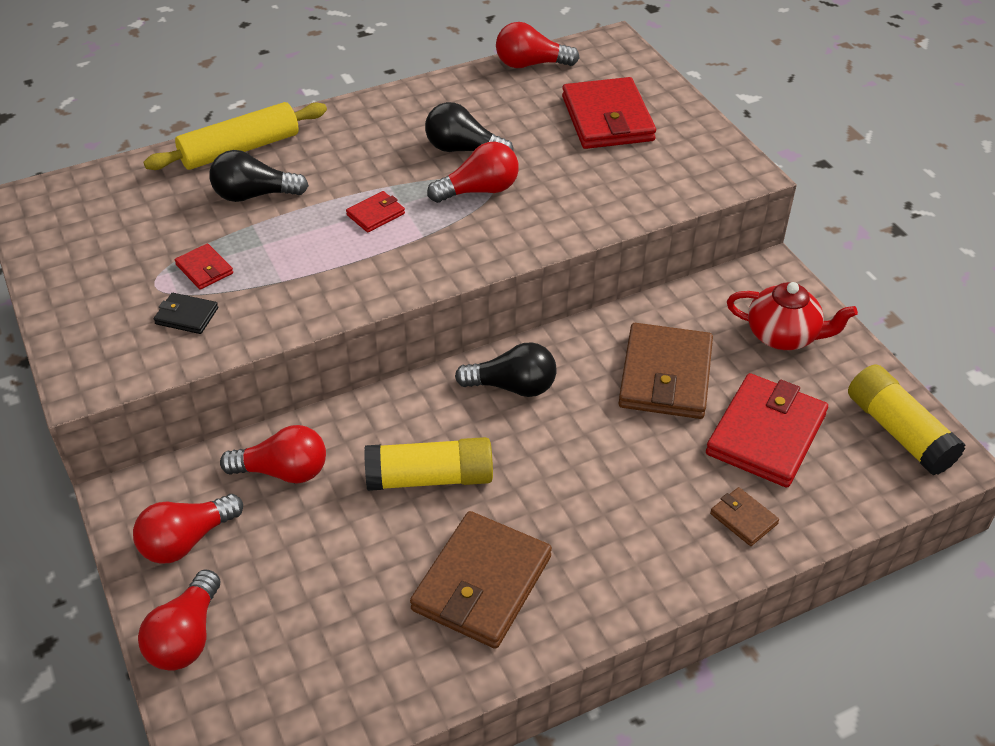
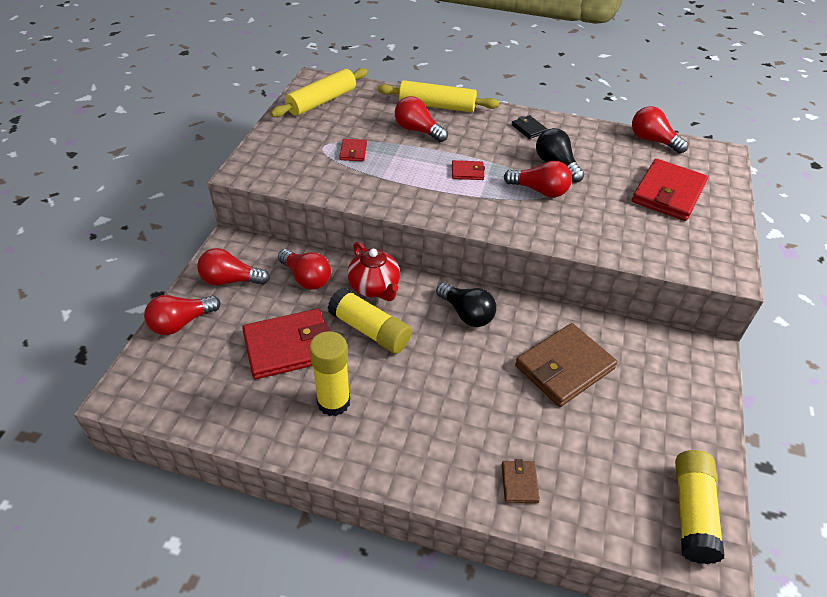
camera: 40 degrees right, 0 degrees up
black wallet [154,293,218,334] -> black wallet moved to [512,115,548,139]
black light bulb [209,150,309,202] -> red light bulb [395,96,448,142]
brown wallet [410,511,552,649] -> yellow glue stick [309,331,350,416]
red wallet [706,373,828,488] -> red wallet moved to [242,309,330,379]
red teapot [727,282,858,350] -> red teapot moved to [347,242,400,301]
none -> yellow rolling pin [270,68,368,117]

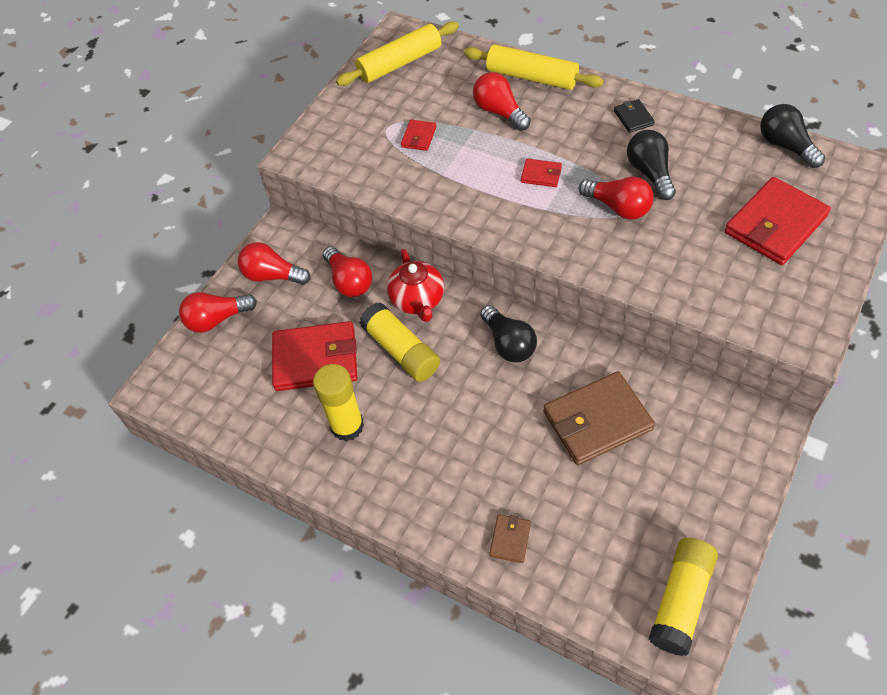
camera: 20 degrees right, 10 degrees up
red light bulb [632,106,688,153] -> black light bulb [760,104,825,168]

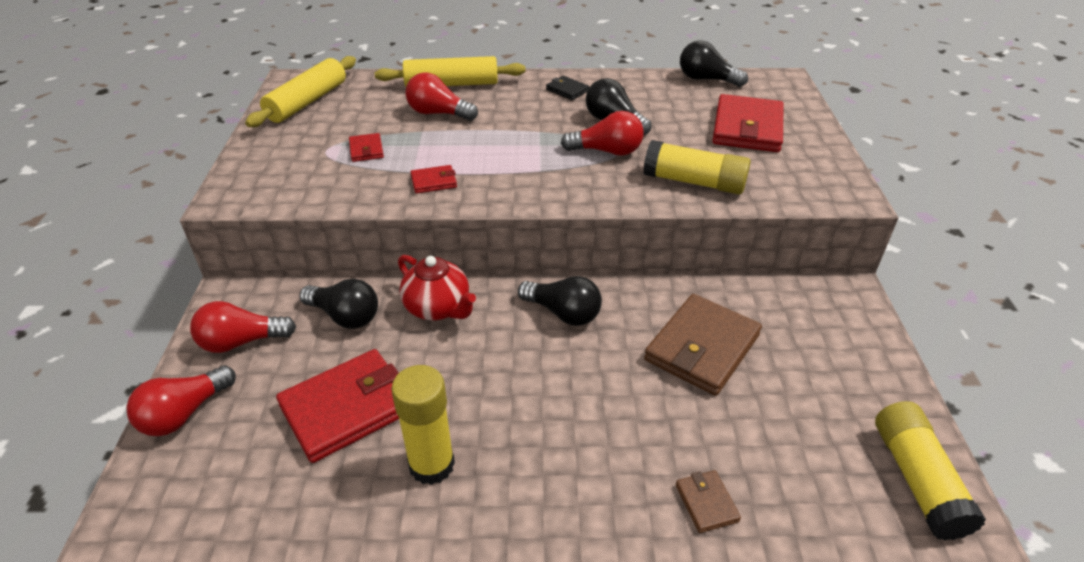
camera: 35 degrees left, 15 degrees down
red light bulb [323,247,372,297] -> black light bulb [300,279,378,329]
yellow glue stick [359,302,440,382] -> yellow glue stick moved to [643,140,751,195]
red wallet [521,159,562,187] -> red wallet moved to [411,165,457,193]

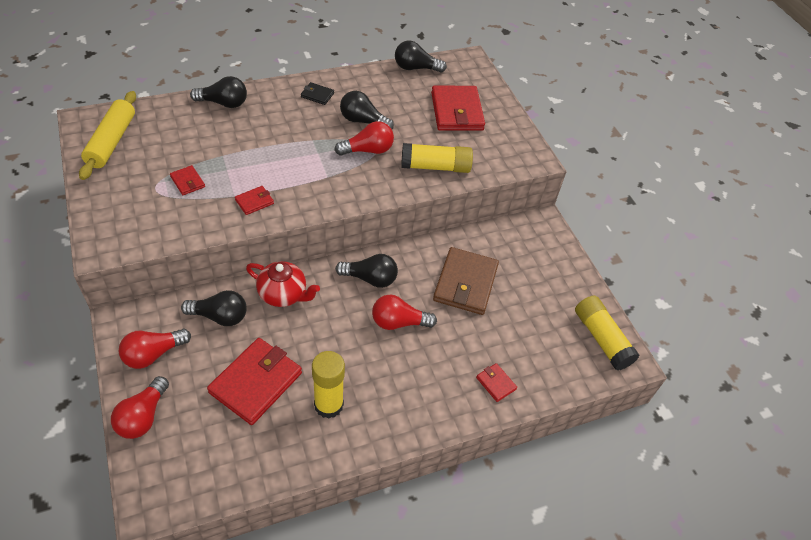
camera: 25 degrees left, 10 degrees up
yellow rolling pin [375,56,526,86] -> black light bulb [190,76,247,108]
red light bulb [405,72,478,121] -> red light bulb moved to [372,294,437,330]
brown wallet [676,470,741,533] -> red wallet [476,363,517,402]

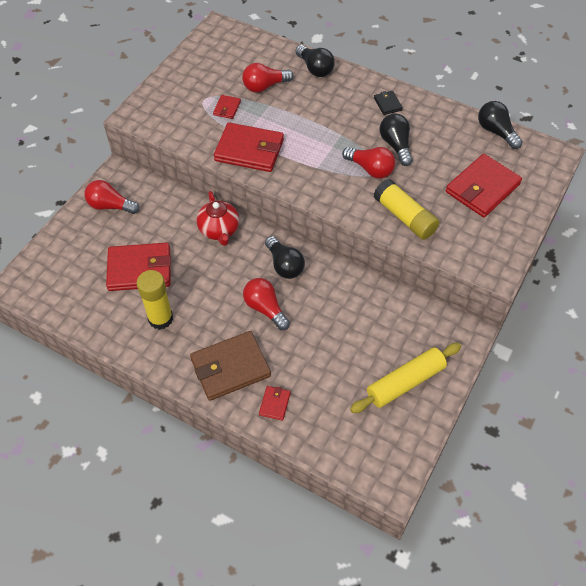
camera: 55 degrees right, 5 degrees up
yellow rolling pin [79,91,136,180] -> yellow rolling pin moved to [350,343,461,413]
red light bulb [111,376,169,439] -> red light bulb moved to [242,63,294,93]
black light bulb [181,290,247,326] -> none
red wallet [235,186,274,215] -> red wallet [214,122,284,172], size x2.17
brown wallet [433,247,499,315] -> brown wallet moved to [190,331,271,401]
yellow glue stick [575,296,639,370] -> none

